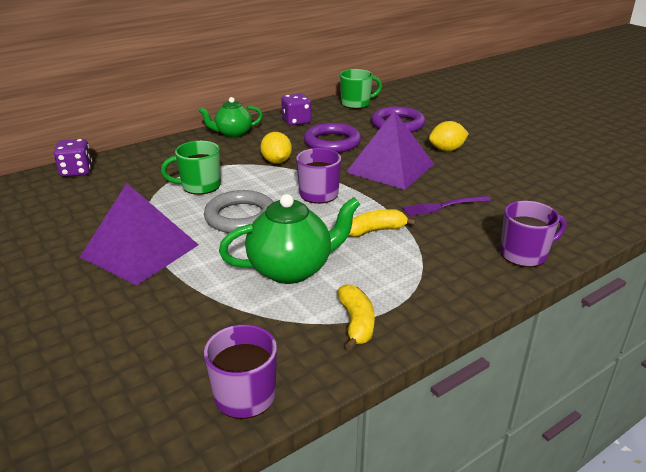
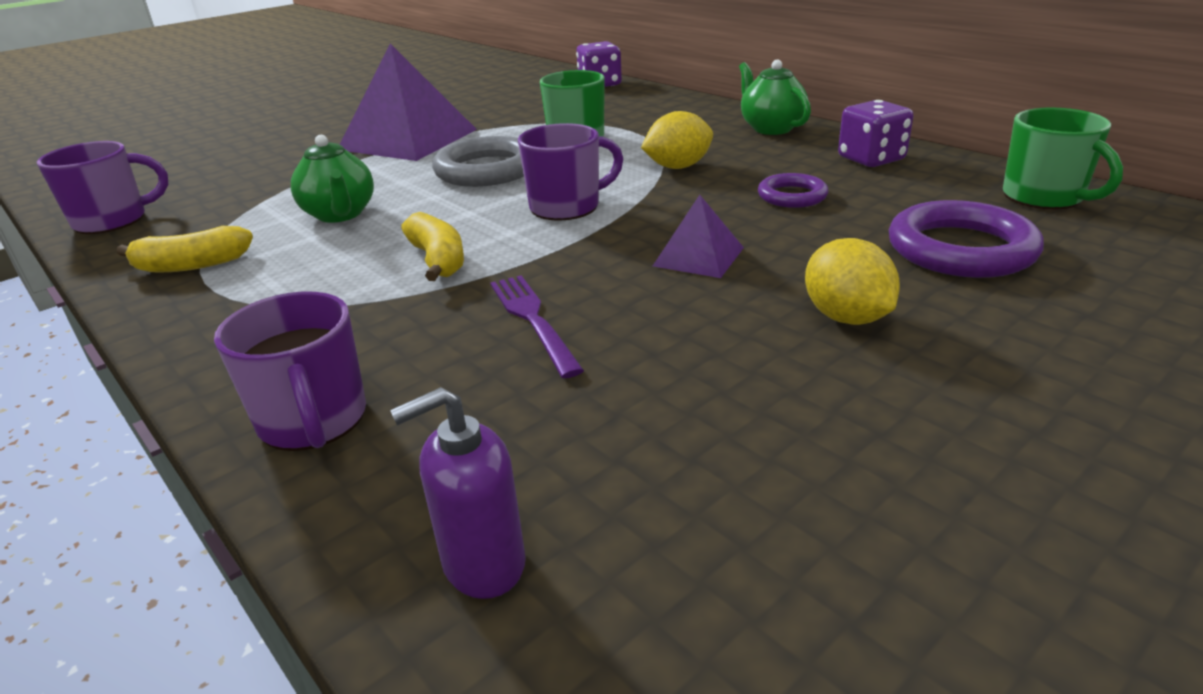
camera: 85 degrees right, 0 degrees up
green teapot [219,194,360,284] -> green teapot [291,135,374,223], size x0.65
purple ring [304,123,361,153] -> purple ring [758,173,828,208], size x0.57
purple pyramid [346,110,434,190] -> purple pyramid [653,195,744,278], size x0.49
none -> purple soap dispenser [390,387,526,599]

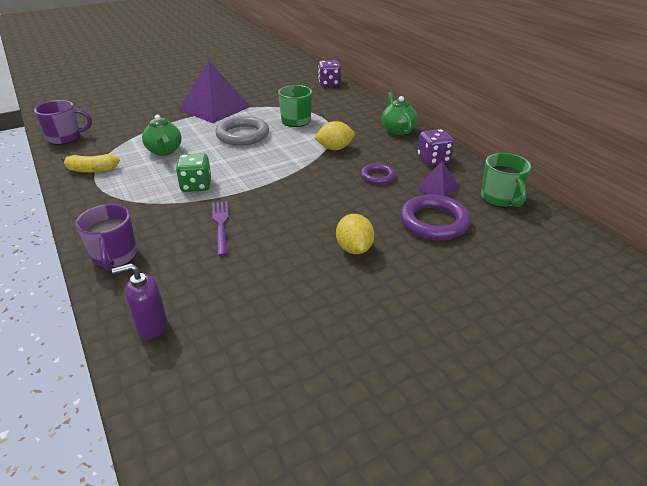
camera: 10 degrees right, 5 degrees up
yellow banana [401,212,464,281] -> green dice [176,153,211,192]
purple mug [518,123,623,221] -> none
purple pyramid [653,195,744,278] -> purple pyramid moved to [416,161,459,197]

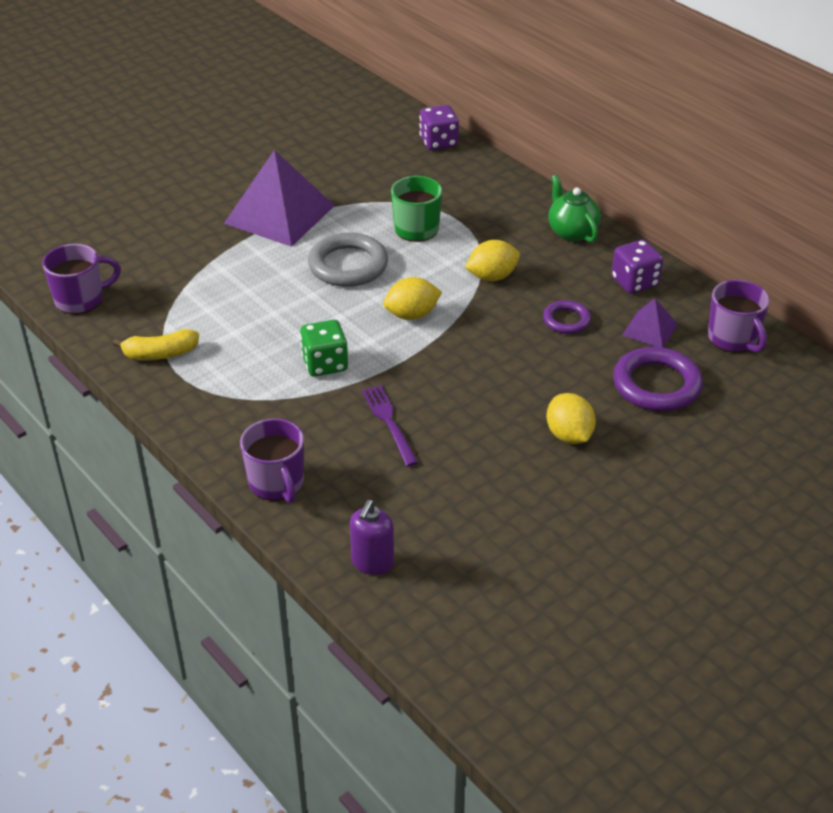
camera: 10 degrees left, 5 degrees up
purple soap dispenser [112,264,167,339] -> purple soap dispenser turned 45 degrees counterclockwise [350,500,394,575]
green teapot [142,115,182,156] -> none
green mug [481,153,531,208] -> purple mug [708,280,770,353]
none -> yellow lemon [383,277,442,320]

